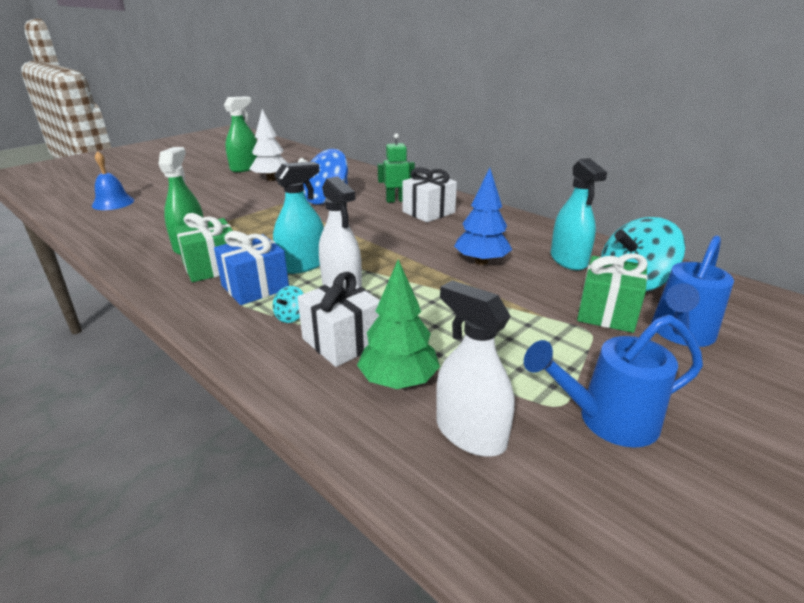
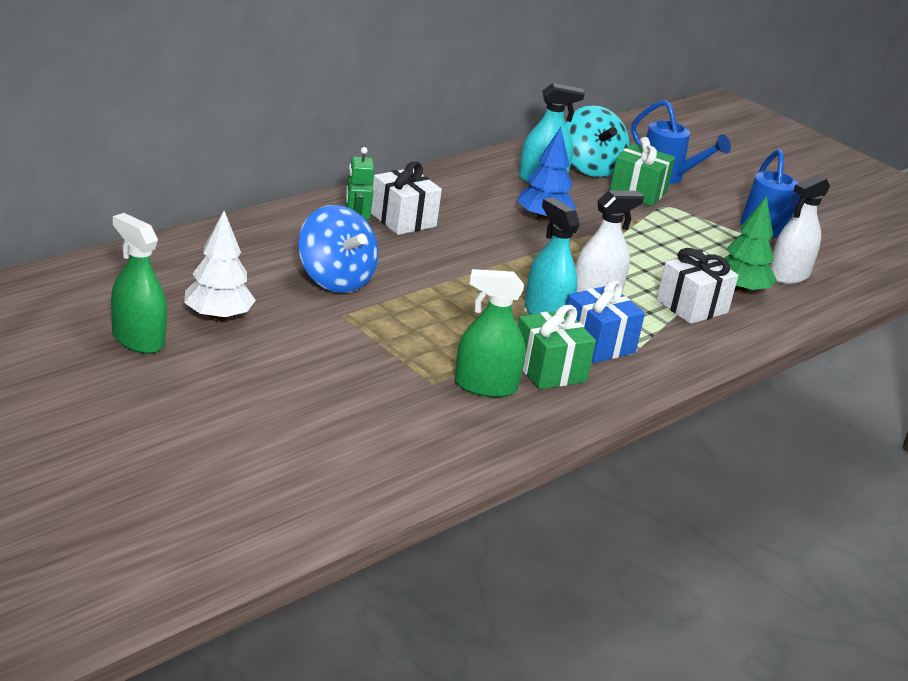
camera: 90 degrees left, 0 degrees up
blue bell [92,151,134,210] -> none
turquoise spinning top [273,286,304,323] -> none

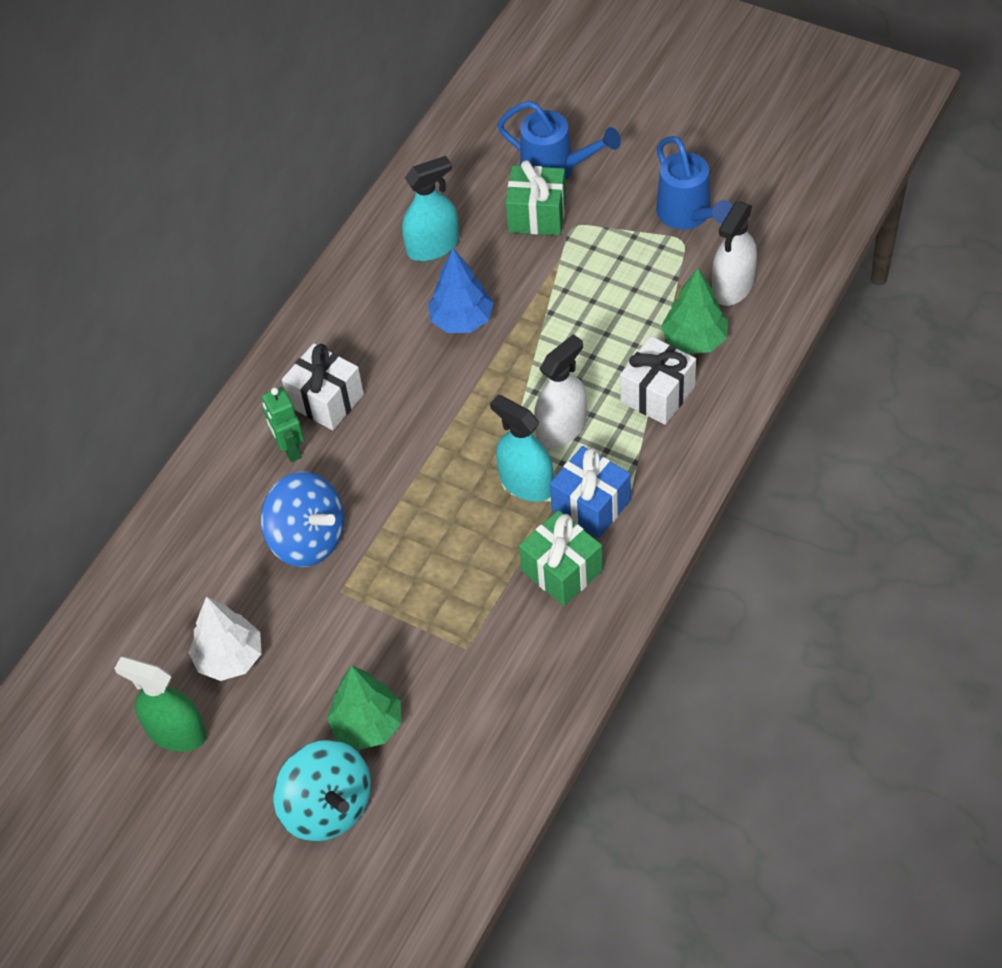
camera: 10 degrees left, 25 degrees up
green spray bottle [455,269,526,398] -> none
turquoise spinning top [566,105,629,177] -> turquoise spinning top moved to [273,740,371,842]
none -> green tree [327,666,401,750]

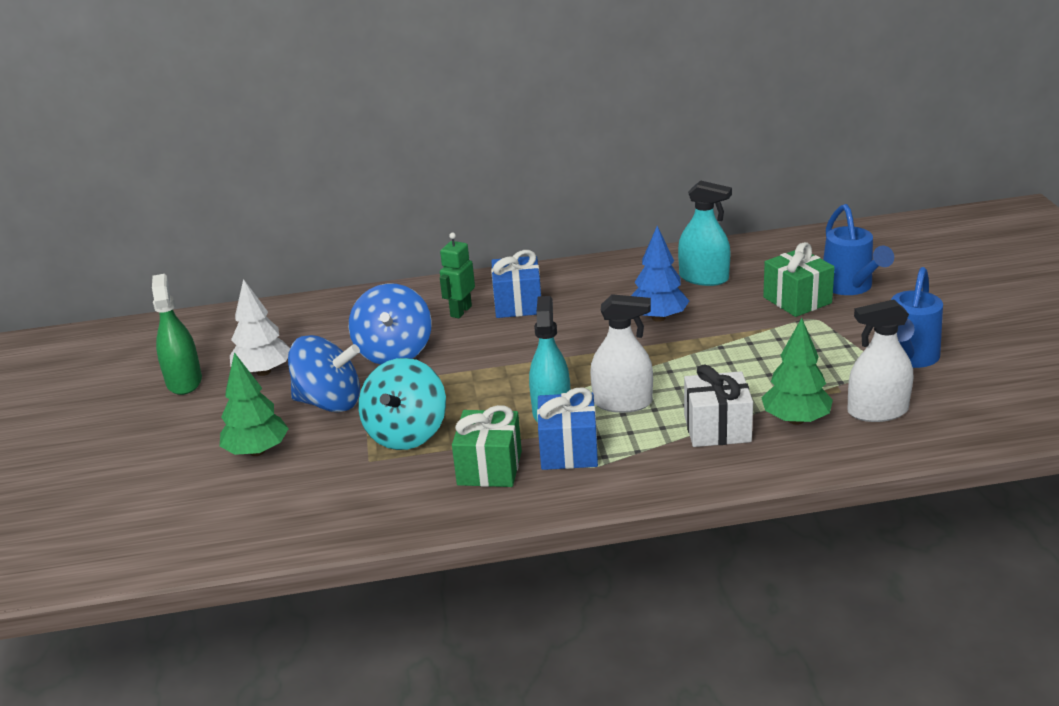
camera: 50 degrees right, 25 degrees down
turquoise spinning top [273,740,371,842] -> turquoise spinning top moved to [358,358,446,450]
white gift [282,343,364,430] -> blue gift [491,250,541,318]
none -> blue spinning top [288,335,360,412]

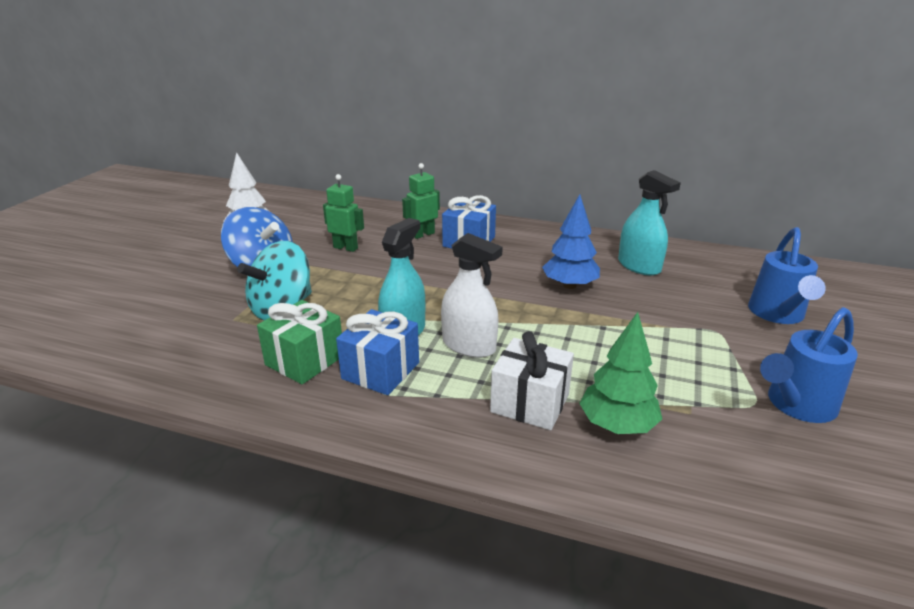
camera: 25 degrees right, 0 degrees up
green spray bottle [152,274,202,395] -> none
green tree [220,352,289,456] -> none
blue spinning top [349,283,432,364] -> green robot [323,174,364,252]
green gift [763,242,835,317] -> none
white spray bottle [847,299,913,422] -> none

